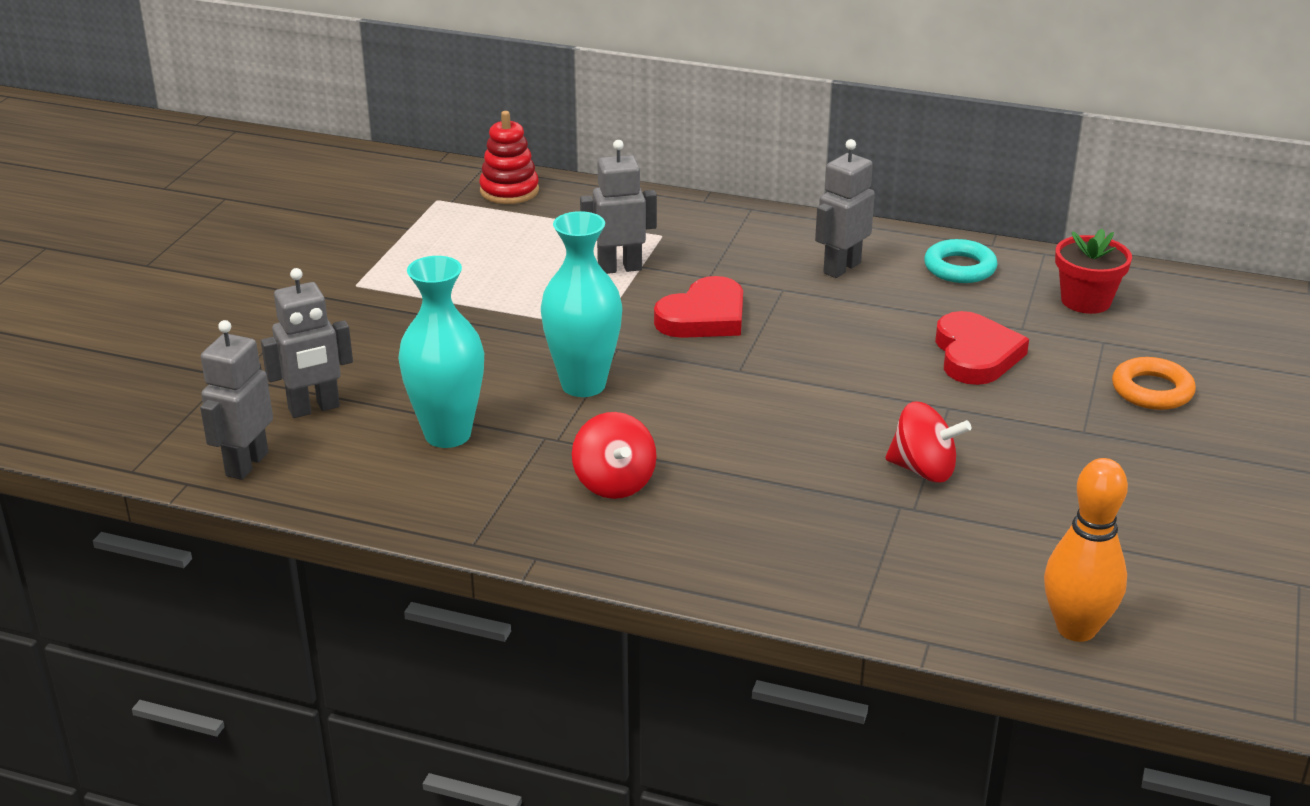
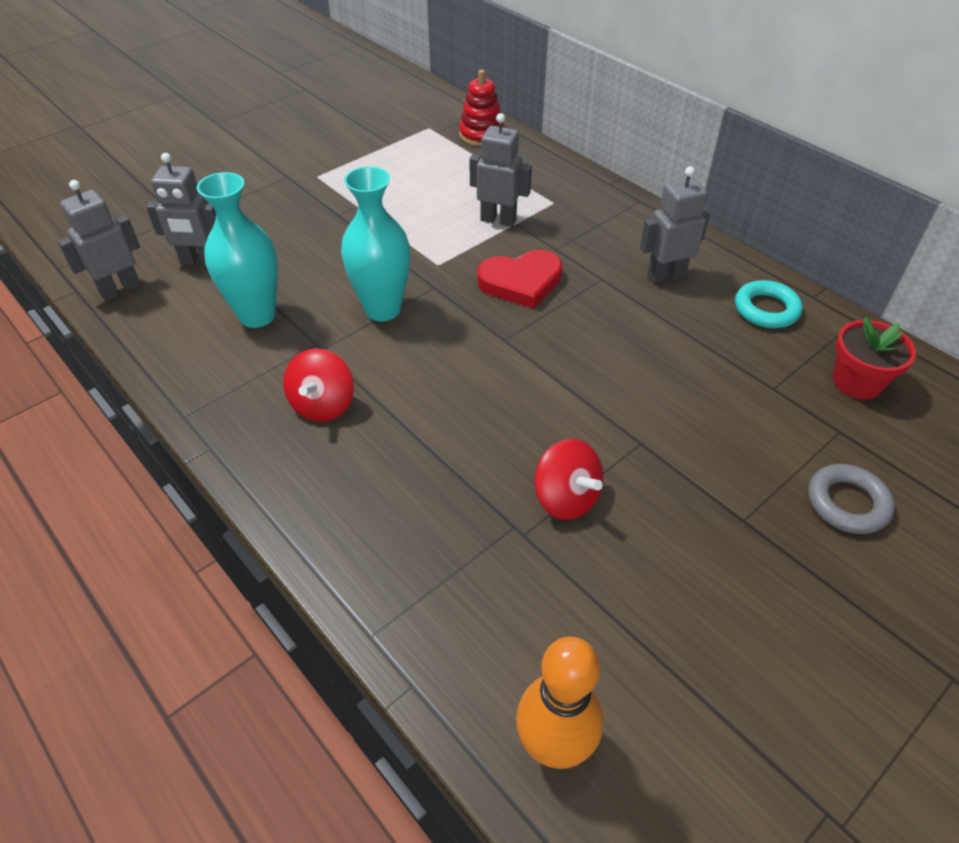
camera: 30 degrees right, 15 degrees up
red heart [935,311,1029,385] -> none
orange ring [1112,357,1196,410] -> grey ring [808,464,895,534]

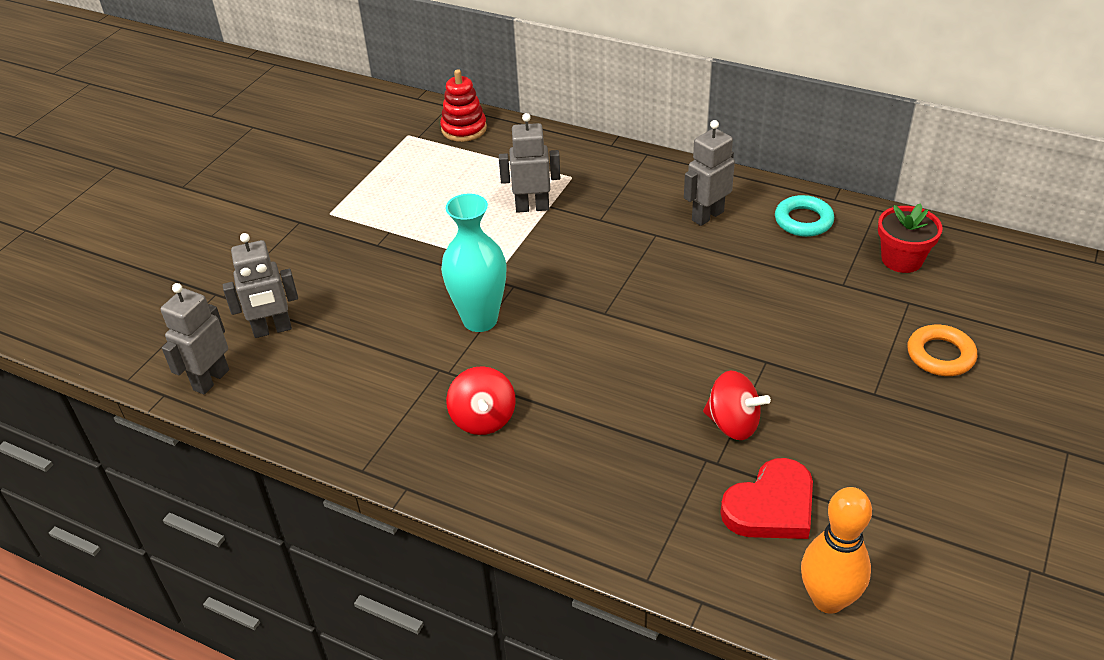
camera: 20 degrees left, 5 degrees down
turquoise vase [197,172,278,328] -> none
red heart [477,250,563,309] -> red heart moved to [720,458,813,539]
grey ring [808,464,895,534] -> orange ring [907,325,977,376]

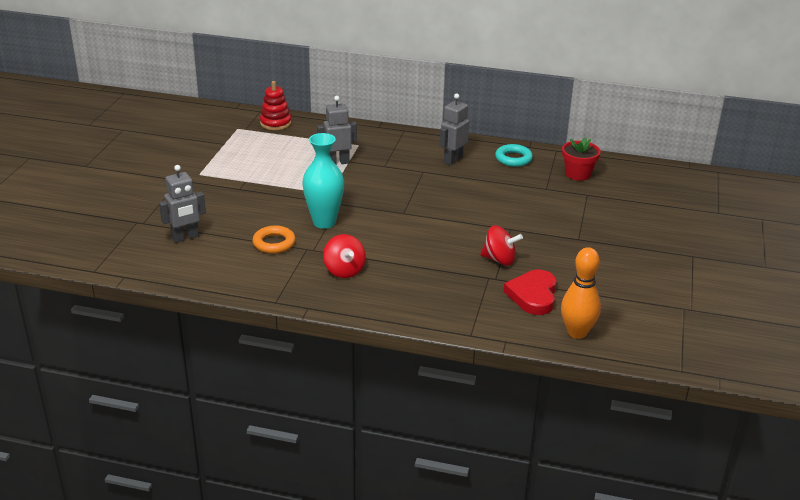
camera: 15 degrees left, 10 degrees down
grey robot [161,283,229,395] -> none
red heart [720,458,813,539] -> red heart turned 150 degrees clockwise [503,270,557,315]
orange ring [907,325,977,376] -> orange ring moved to [252,225,296,254]

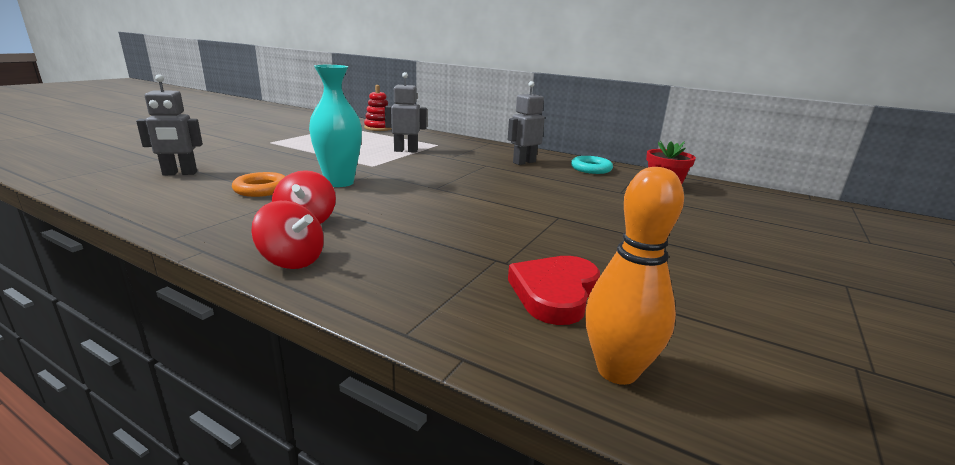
camera: 15 degrees right, 10 degrees down
red spinning top [480,225,523,266] -> red spinning top moved to [251,201,324,269]

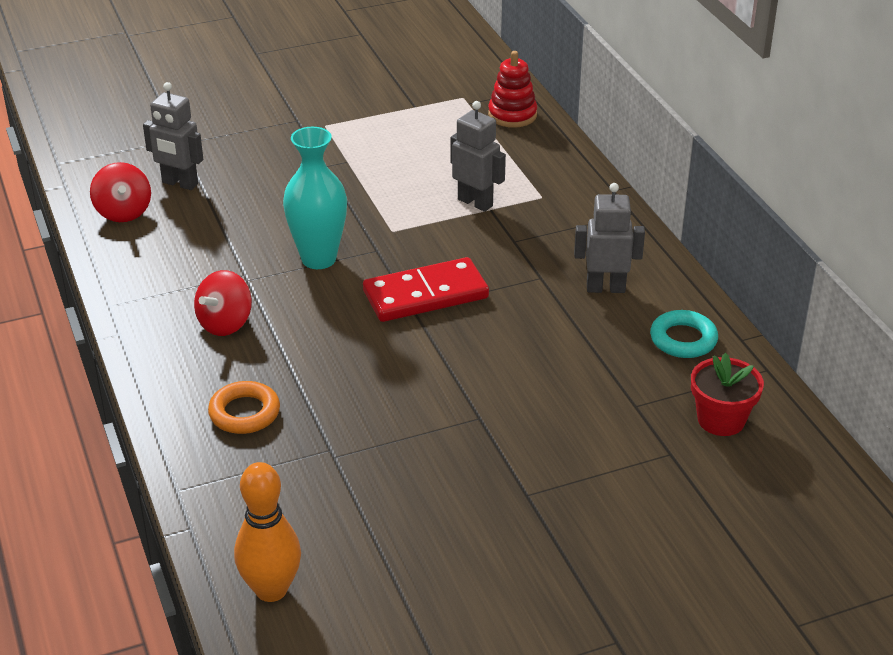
camera: 40 degrees right, 15 degrees up
orange ring [232,172,285,197] -> orange ring moved to [208,381,280,434]
red spinning top [251,201,324,269] -> red spinning top moved to [90,162,151,222]
red heart [508,256,600,325] -> none
none -> red domino [363,257,489,322]

